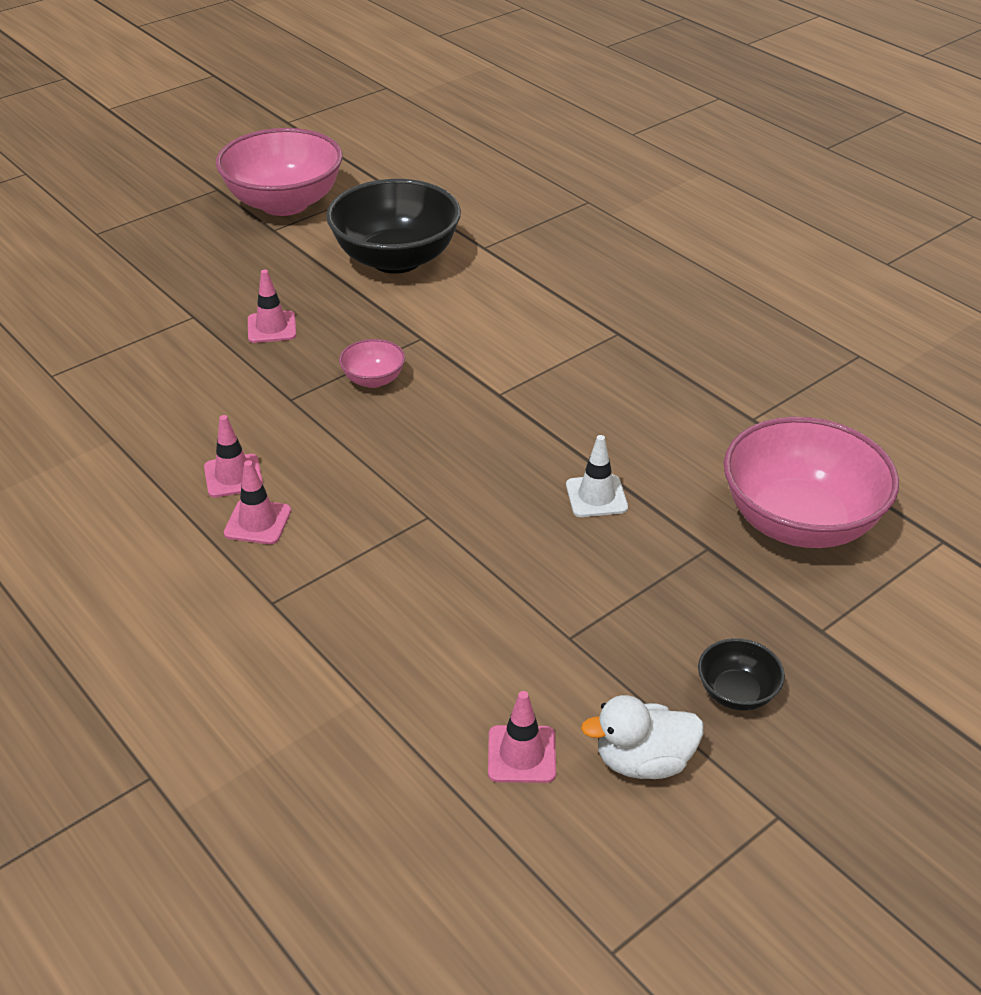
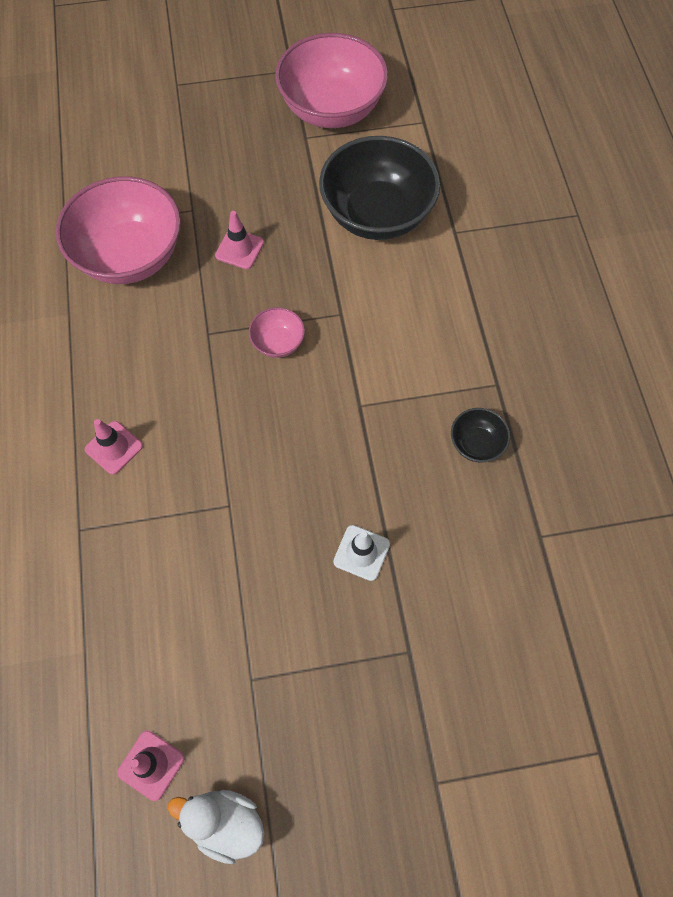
camera: 30 degrees right, 25 degrees up
pink traffic cone [204,415,263,498] -> none
black bowl [698,638,785,711] -> black bowl moved to [451,408,510,462]
pink bowl [724,417,899,548] -> pink bowl moved to [56,176,181,284]

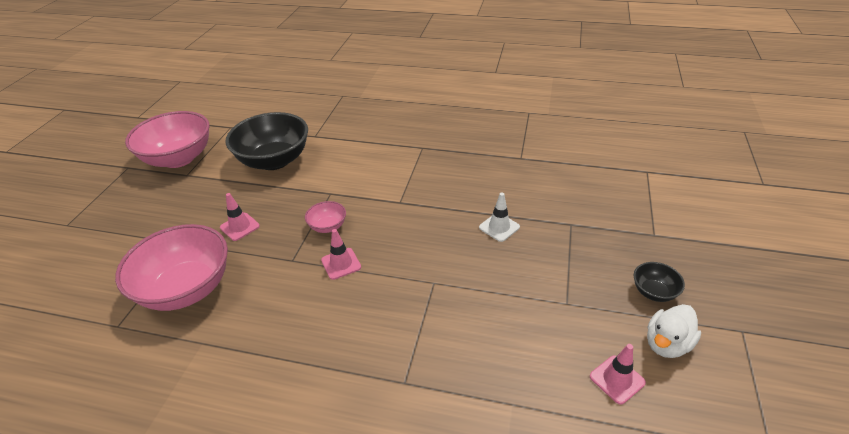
camera: 65 degrees left, 25 degrees down
pink traffic cone [85,419,143,475] -> pink traffic cone moved to [321,229,361,280]
black bowl [451,408,510,462] -> black bowl moved to [634,262,685,302]

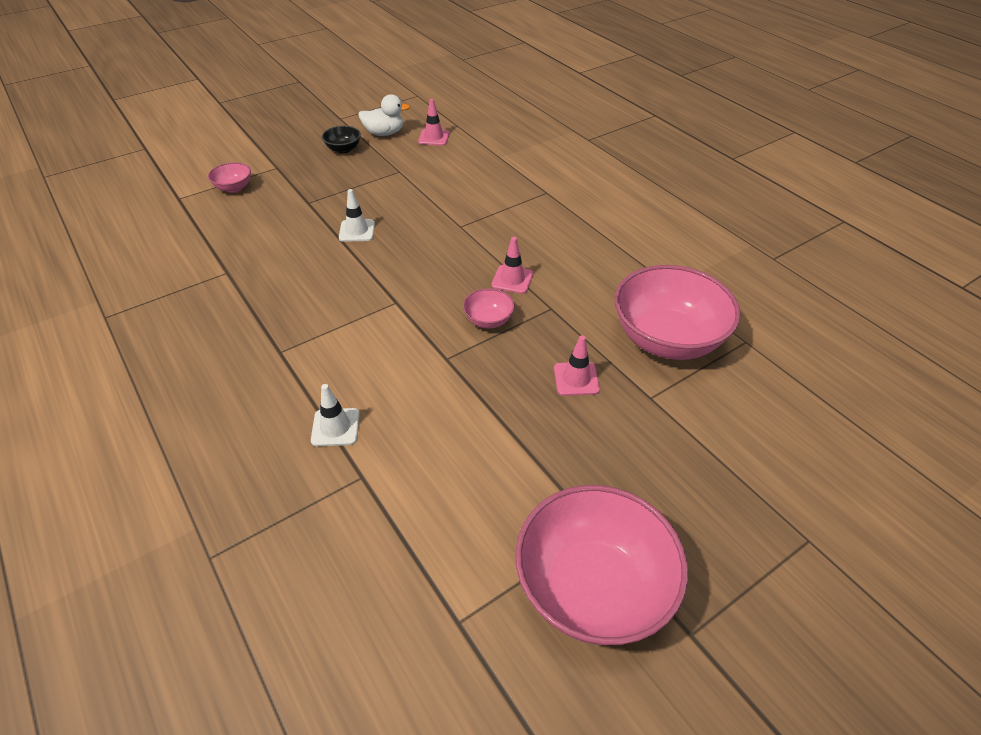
camera: 140 degrees left, 5 degrees up
black bowl [225,112,308,170] -> none
none -> pink bowl [208,162,251,193]
none -> white traffic cone [311,384,360,446]

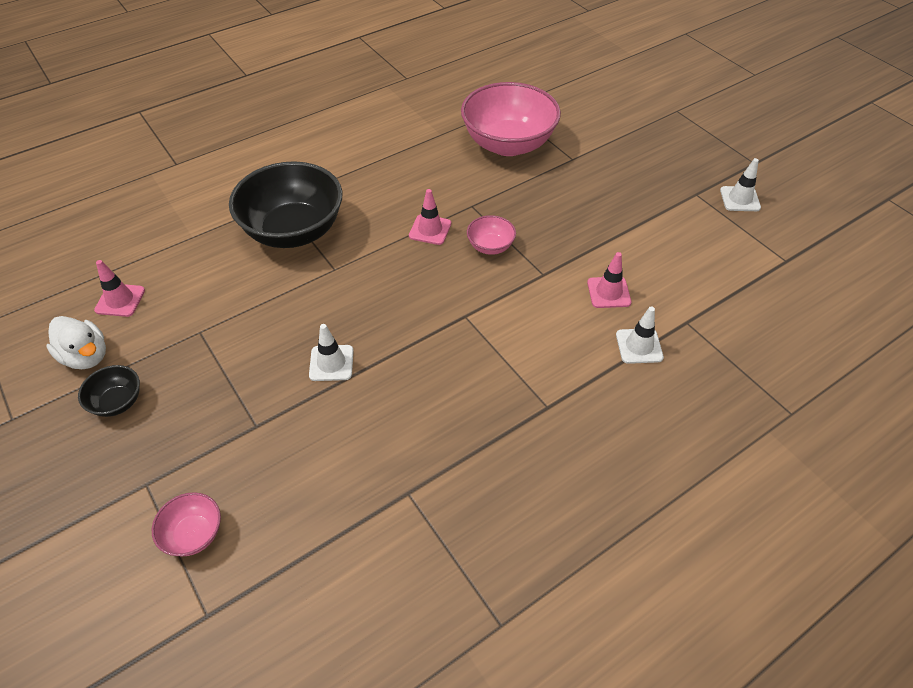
camera: 90 degrees left, 5 degrees up
white duck [358,94,410,136] -> white duck turned 135 degrees clockwise [46,316,106,369]
pink bowl [515,485,688,645] -> white traffic cone [720,158,761,211]
pink traffic cone [554,335,600,396] -> pink traffic cone moved to [587,252,631,308]
none -> black bowl [229,161,342,248]

